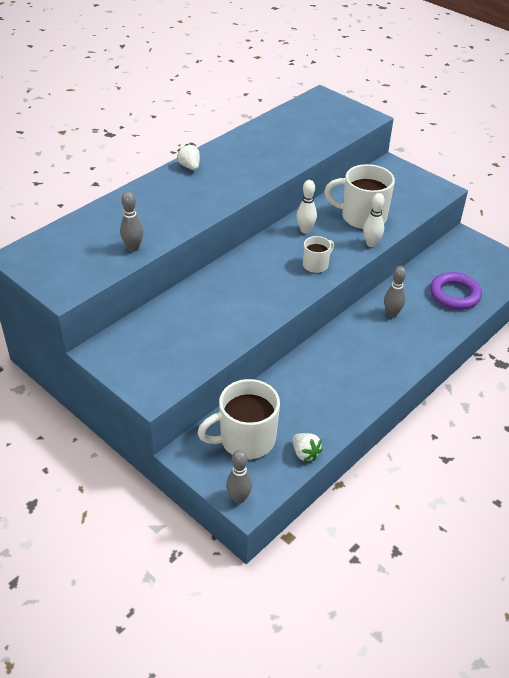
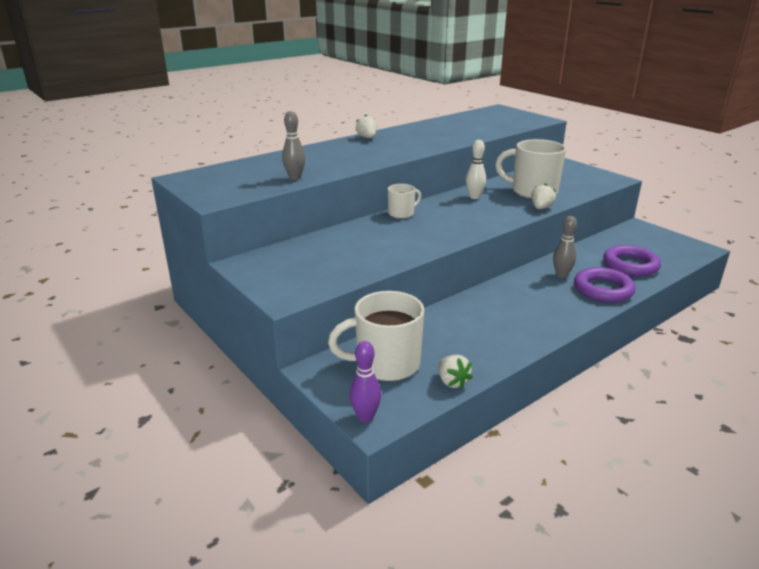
camera: 10 degrees right, 15 degrees down
grey bowling pin [226,449,252,504] -> purple bowling pin [350,341,381,422]
white mug [303,236,334,273] -> white mug moved to [388,184,421,219]
white bowling pin [363,193,385,247] -> white strawberry [531,183,556,209]
none -> purple ring [574,267,636,302]

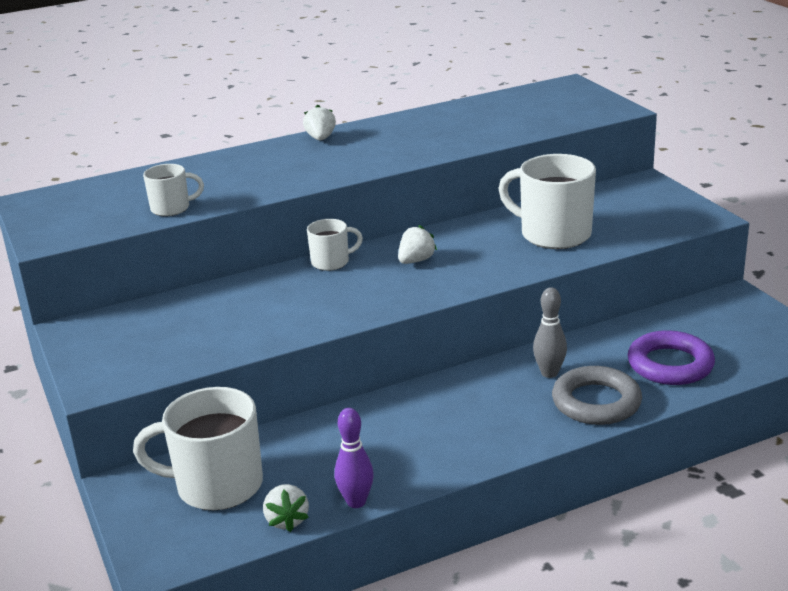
camera: 15 degrees right, 0 degrees up
grey bowling pin [282,111,305,180] -> white mug [143,164,204,216]
purple bowling pin [350,341,381,422] -> purple bowling pin moved to [335,408,374,508]
white bowling pin [466,140,486,199] -> none
white strawberry [531,183,556,209] -> white strawberry moved to [398,225,437,264]
purple ring [574,267,636,302] -> grey ring [552,366,642,425]

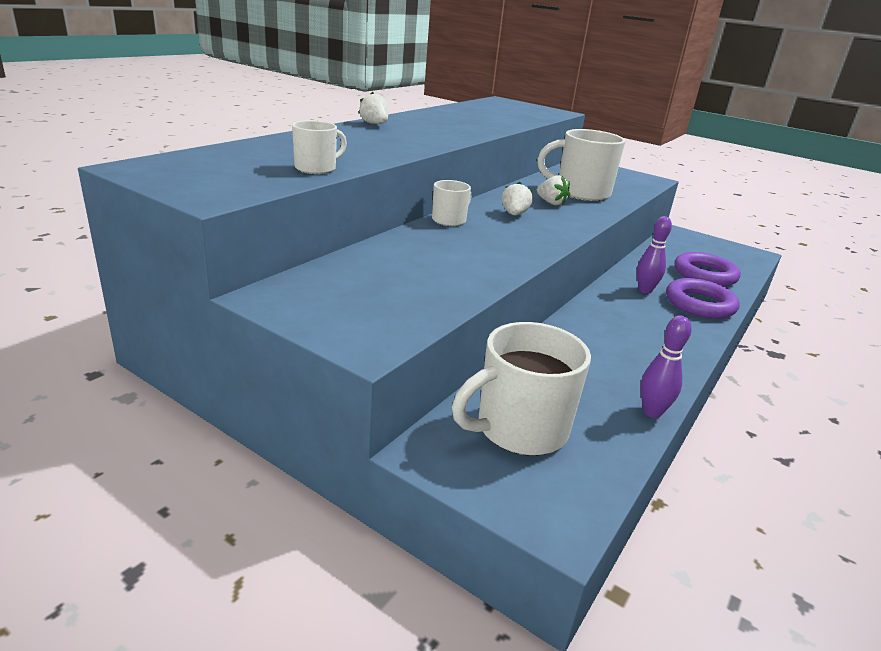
camera: 35 degrees left, 0 degrees up
white strawberry [263,484,309,532] -> white strawberry moved to [537,176,570,205]
grey bowling pin [533,287,567,378] -> purple bowling pin [637,216,672,294]
grey ring [552,366,642,425] -> purple ring [666,278,739,319]

